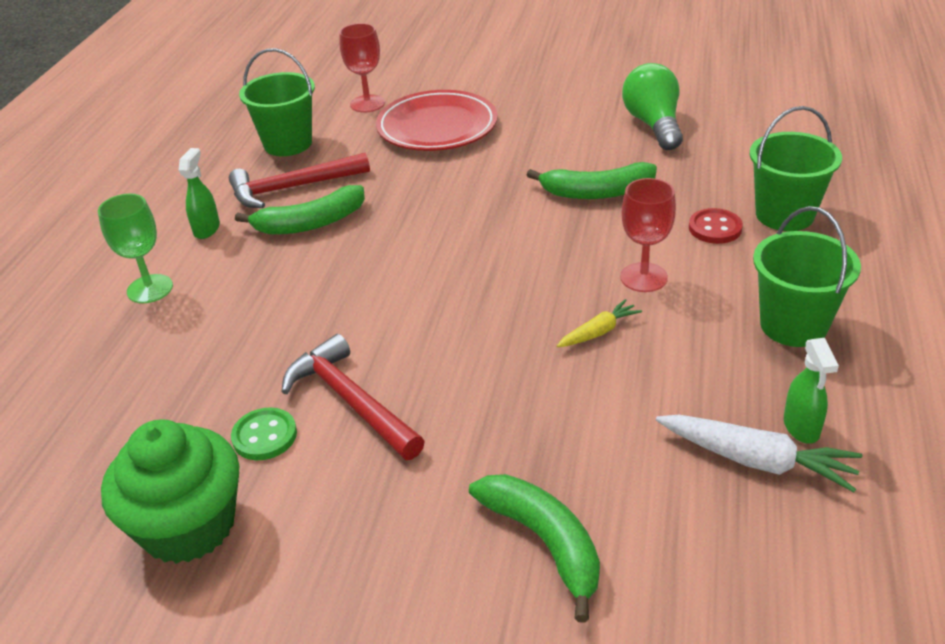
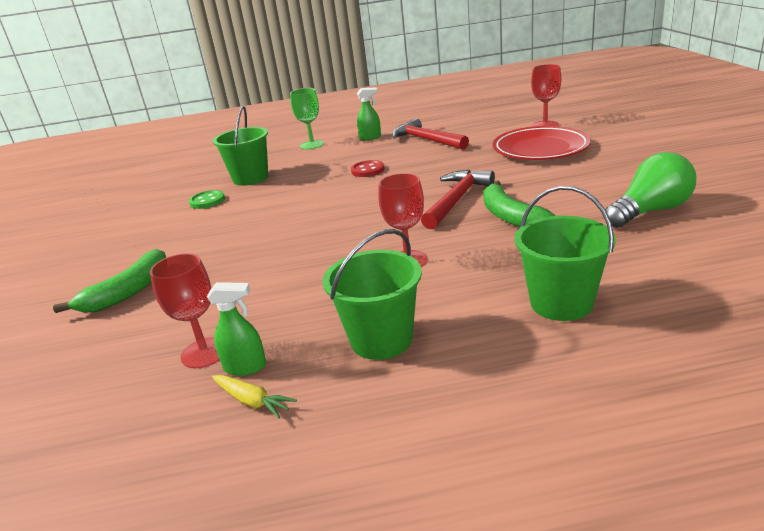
camera: 70 degrees right, 10 degrees down
green cupcake [101,420,239,564] -> none
green banana [235,185,365,234] -> none
green bucket [239,48,315,156] -> green bucket moved to [213,106,268,186]
red hammer [282,334,425,460] -> red hammer moved to [421,170,495,229]
yellow carrot [557,299,642,347] -> yellow carrot moved to [212,375,297,419]
white carrot [656,415,863,492] -> red goblet [150,253,220,368]
red button [689,208,743,244] -> red button moved to [351,160,385,177]
green spray bottle [784,338,839,444] -> green spray bottle turned 150 degrees counterclockwise [207,282,266,376]

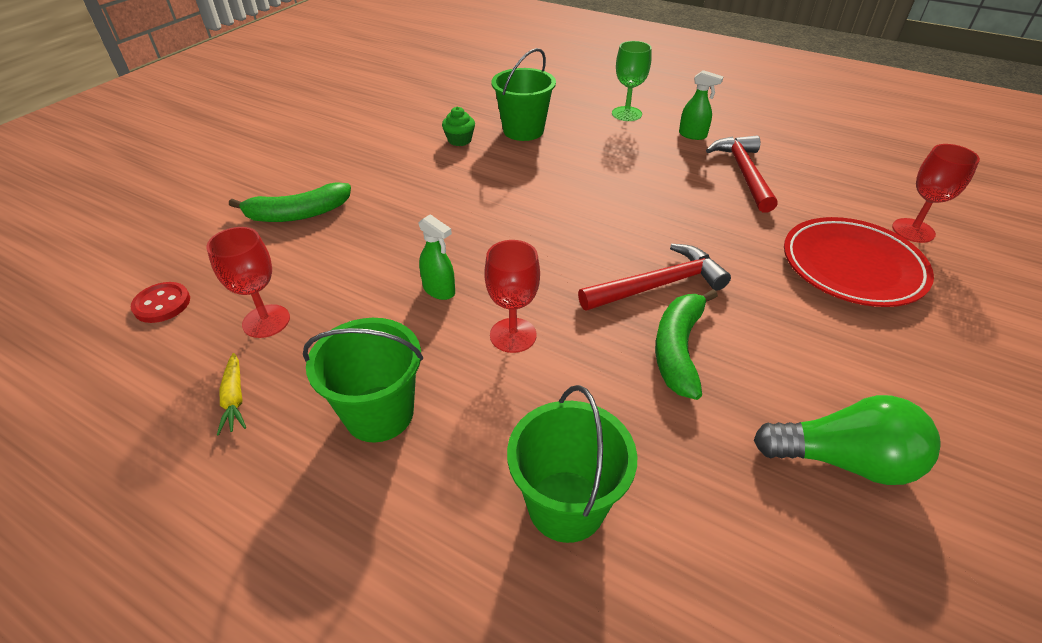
camera: 35 degrees right, 15 degrees up
green button [189,190,225,209] -> green cupcake [442,107,475,146]
green spray bottle [207,282,266,376] -> green spray bottle moved to [418,214,455,300]
red button [351,160,385,177] -> red button moved to [131,282,190,323]

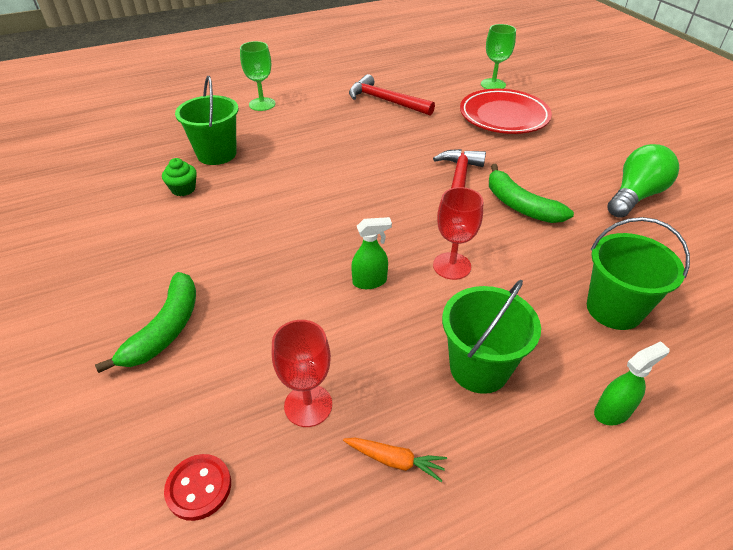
camera: 55 degrees left, 0 degrees up
yellow carrot [217,353,246,435] -> orange carrot [343,438,447,482]
green spray bottle [679,70,724,140] -> green spray bottle moved to [594,341,670,426]
red goblet [892,144,980,243] -> green goblet [481,24,516,89]

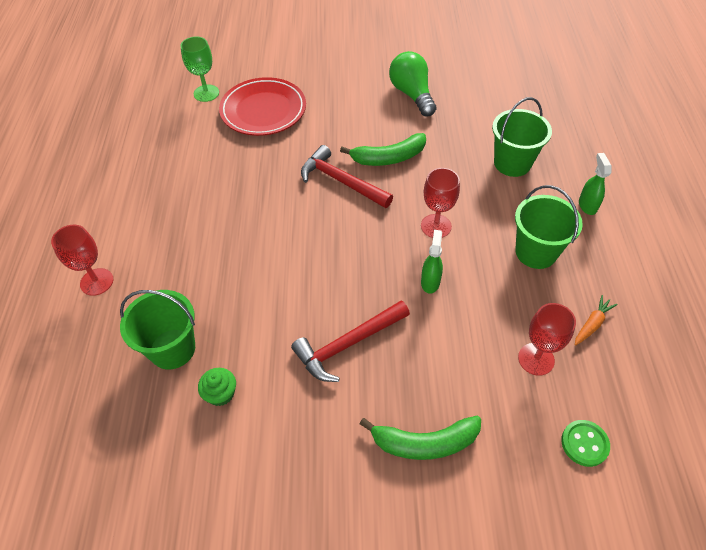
camera: 65 degrees left, 10 degrees up
green banana [95,272,196,373] -> green banana turned 135 degrees clockwise [360,416,481,460]
red button [164,454,231,521] -> green button [561,420,610,467]
green goblet [240,41,276,111] -> red goblet [51,225,113,296]
red hammer [349,74,435,115] -> red hammer moved to [291,301,410,382]

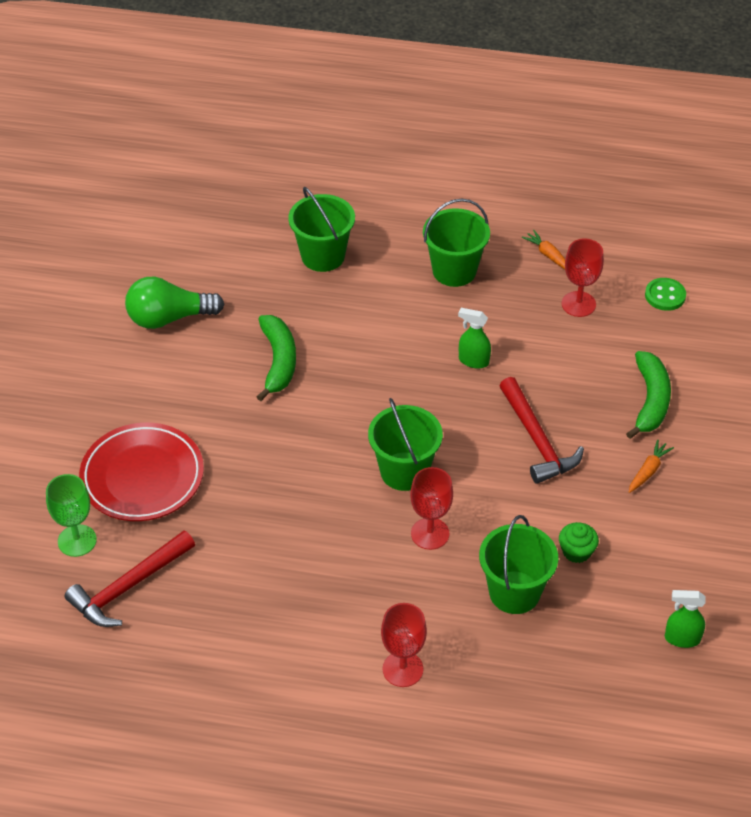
camera: 80 degrees left, 5 degrees down
red hammer [301,145,393,208] -> red hammer moved to [65,530,195,627]
red goblet [421,168,460,238] -> red goblet moved to [410,467,453,550]
green spray bottle [579,153,612,215] -> green spray bottle moved to [665,590,706,648]
none -> green bucket [368,398,443,491]
none -> orange carrot [629,439,674,493]

